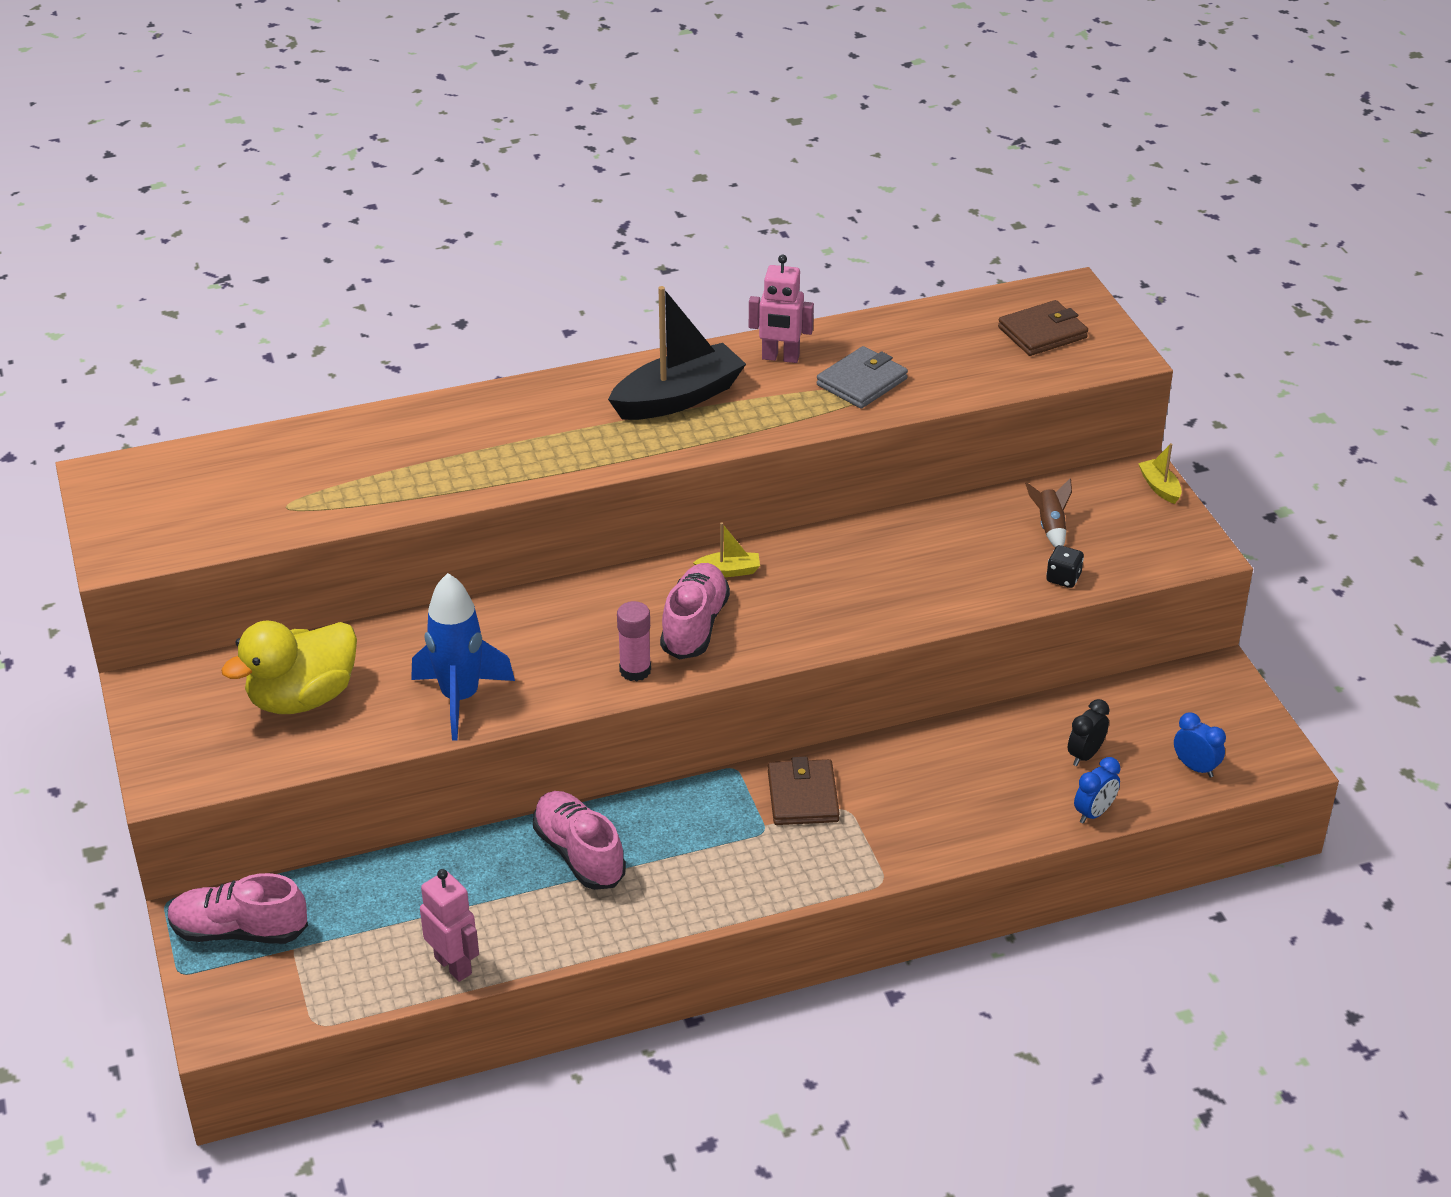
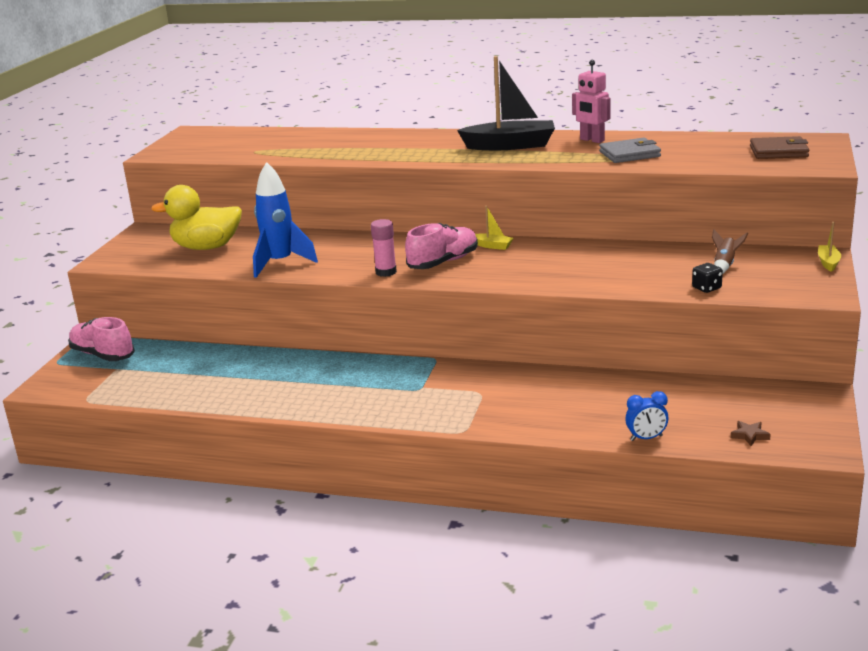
camera: 35 degrees right, 15 degrees down
pink robot [420,869,479,982] -> none
pink shoe [533,791,626,890] -> none
brown wallet [768,757,840,825] -> none
black clock [1068,699,1110,766] -> none
blue clock [1174,712,1226,778] -> brown star [731,421,771,446]

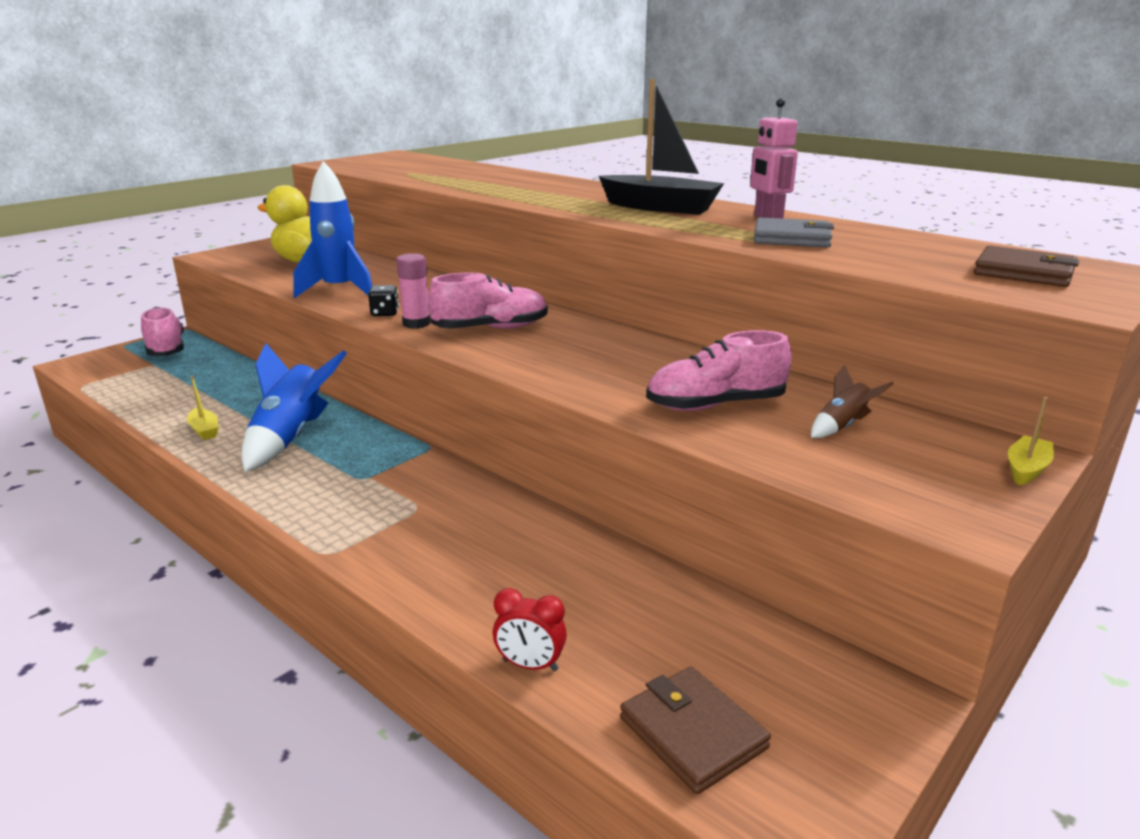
camera: 25 degrees right, 0 degrees up
yellow boat [475,206,514,250] -> yellow boat moved to [187,376,219,440]
blue clock [625,391,668,441] -> red clock [493,588,567,671]
black dice [692,263,723,293] -> black dice moved to [368,285,399,316]
brown star [731,421,771,446] -> brown wallet [620,666,771,794]
none -> blue rocket [241,344,347,472]
none -> pink shoe [646,330,791,411]

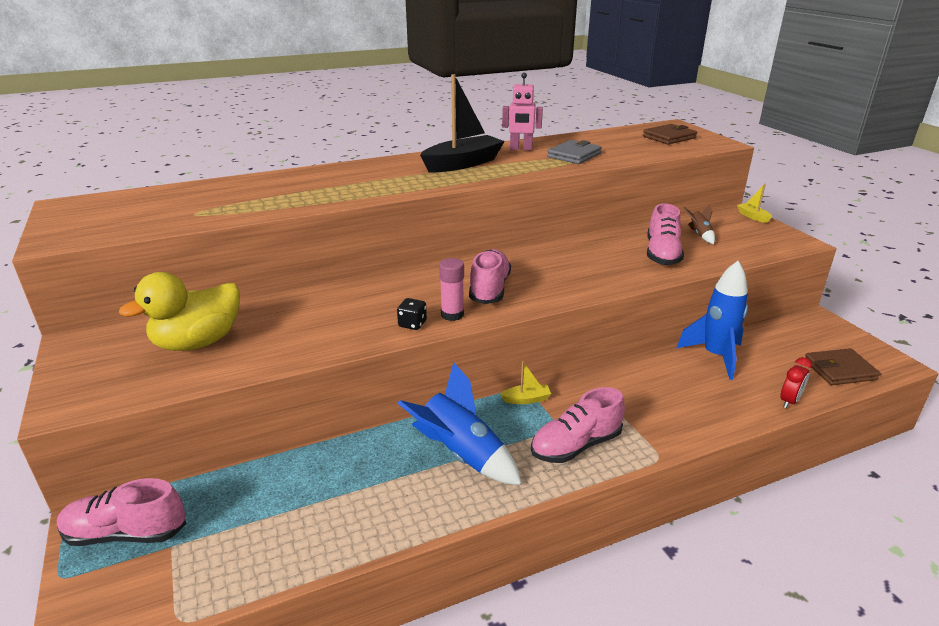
camera: 65 degrees left, 5 degrees up
yellow boat [187,376,219,440] -> yellow boat moved to [500,361,551,404]
blue rocket [293,161,372,298] -> blue rocket moved to [677,261,748,380]
none -> pink shoe [531,387,625,463]

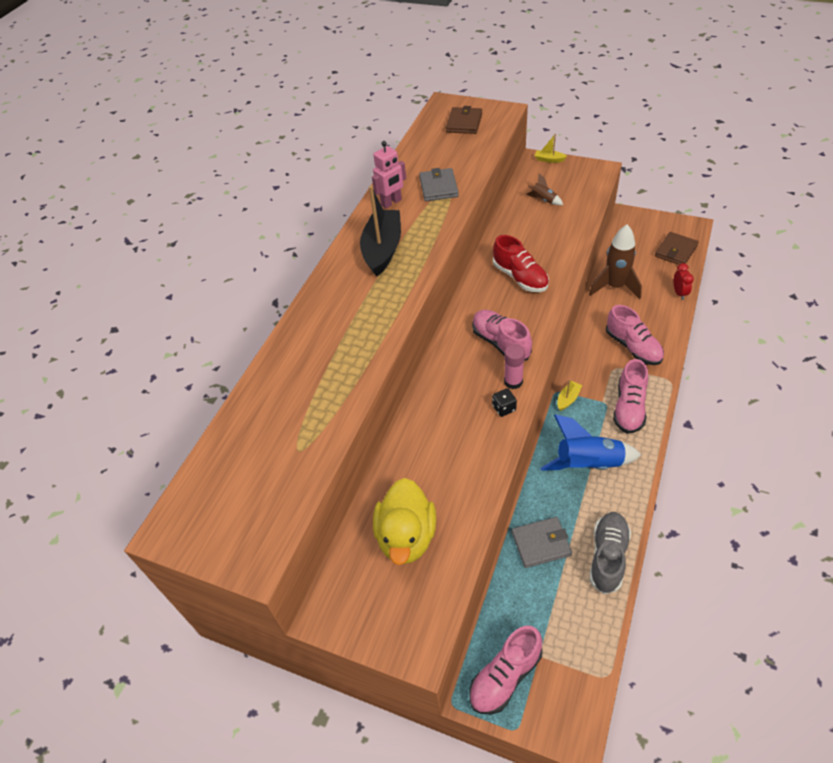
camera: 40 degrees left, 20 degrees up
pink shoe [647,203,684,265] -> pink shoe moved to [606,305,664,365]
blue rocket [677,261,748,380] -> brown rocket [589,225,642,299]
none -> red shoe [493,235,549,292]
none -> grey wallet [512,517,572,568]
none -> grey shoe [589,512,631,594]

